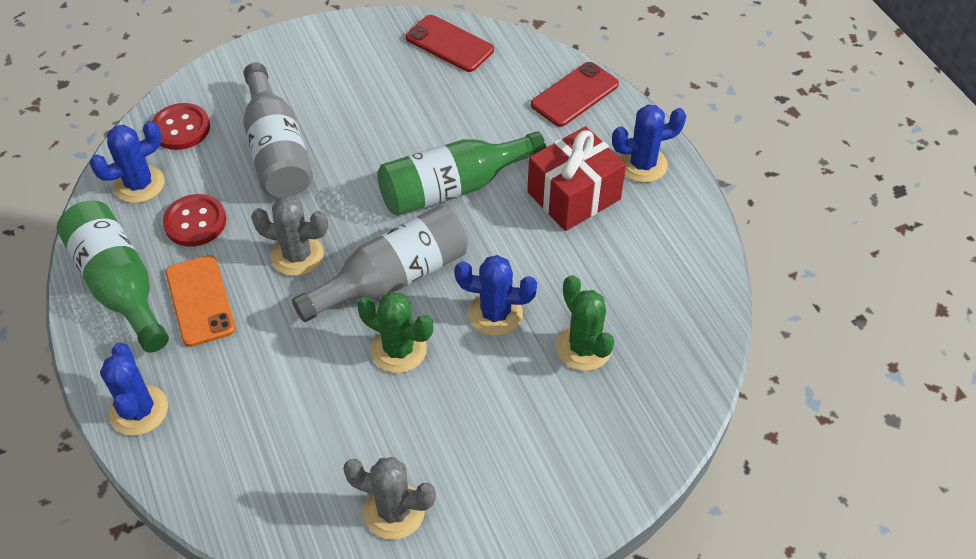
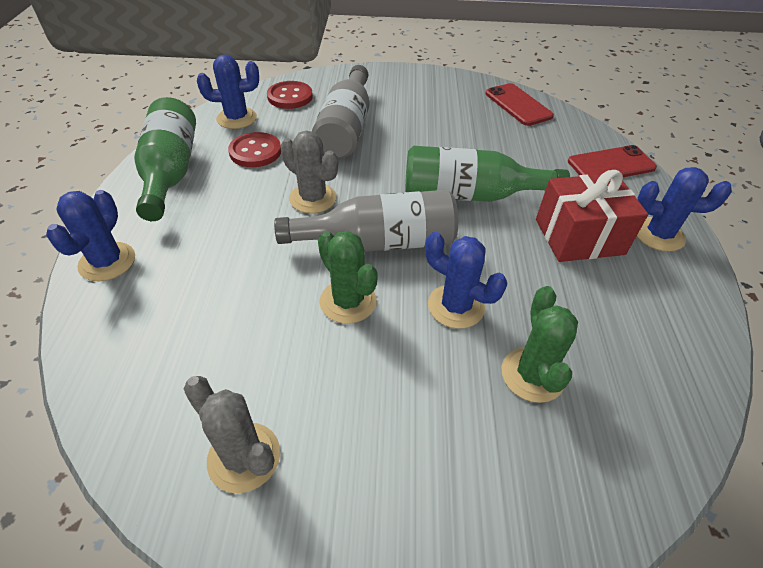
camera: 25 degrees right, 5 degrees down
orange phone [166,255,236,347] -> none

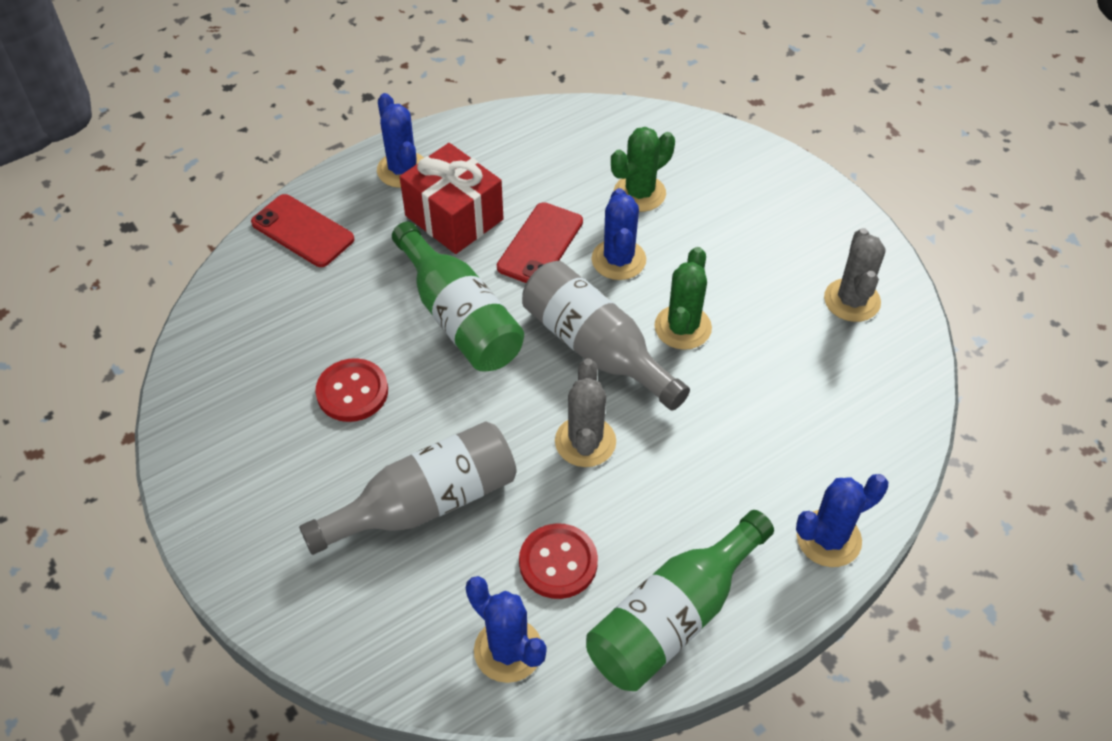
camera: 125 degrees left, 5 degrees up
red button [267,81,313,109] -> red button moved to [315,358,388,422]
red phone [485,83,554,126] -> red phone moved to [497,202,583,283]

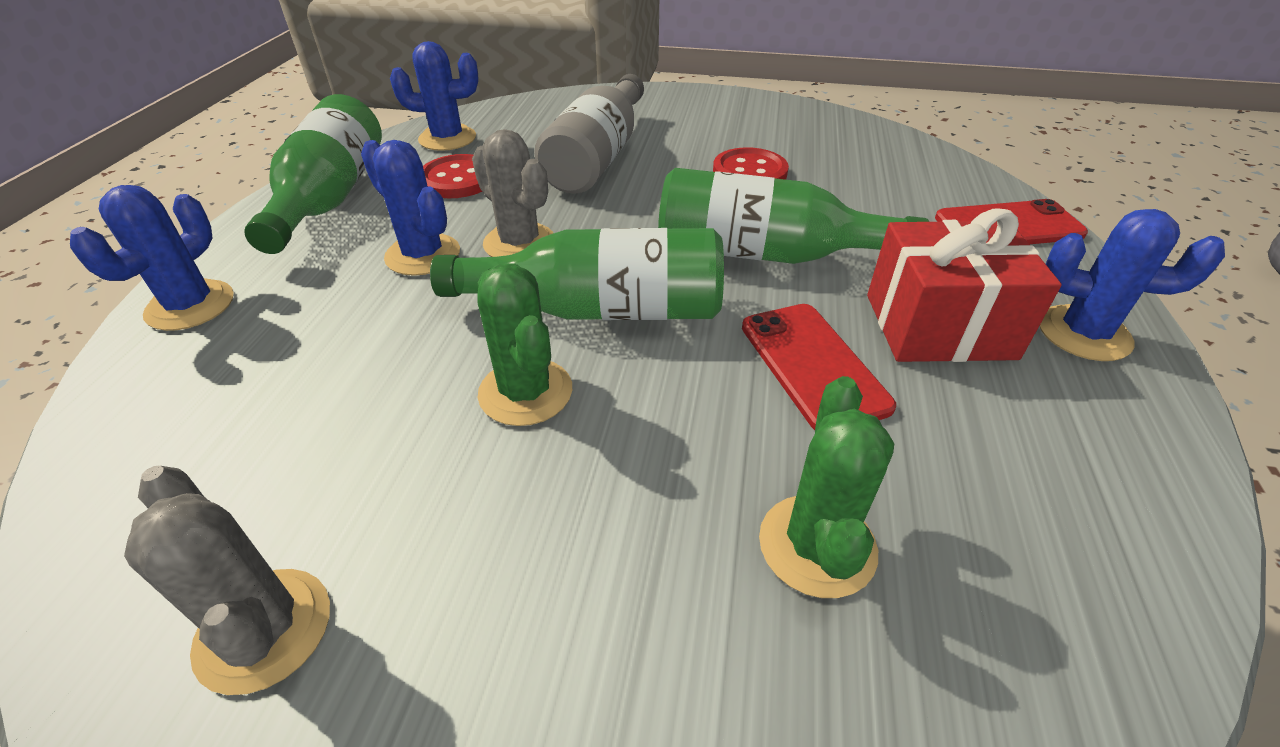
camera: 135 degrees right, 10 degrees down
grey bottle [522,261,690,410] -> green bottle [430,228,724,320]
blue cactus [592,188,646,280] -> blue cactus moved to [361,140,460,276]

